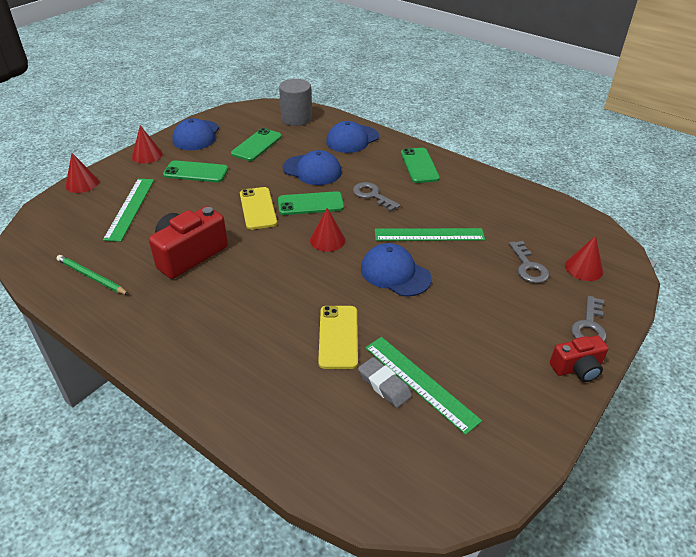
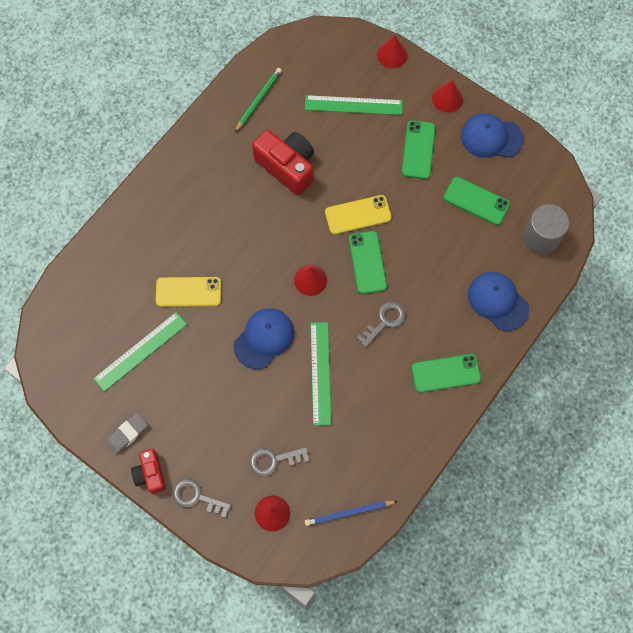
camera: 90 degrees right, 30 degrees up
blue cap [283,150,342,185] -> none
grey eraser [358,357,412,408] -> grey eraser moved to [105,413,148,455]
none -> blue pencil [305,501,398,526]

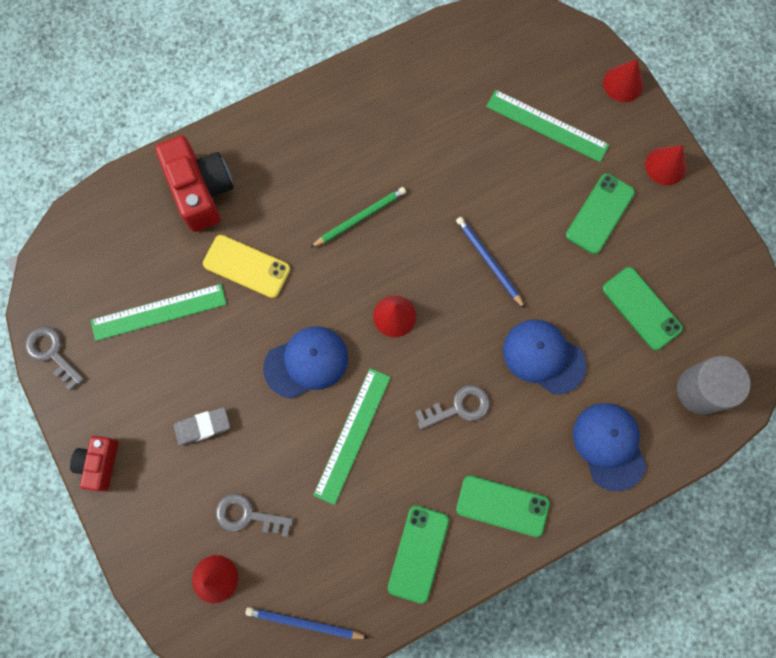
camera: 25 degrees right, 5 degrees up
grey eraser [105,413,148,455] -> grey eraser moved to [174,407,230,446]
grey key [173,478,231,518] -> grey key moved to [25,326,84,391]
green pencil [235,68,282,132] -> green pencil moved to [310,187,406,248]
red camera [252,130,314,196] -> red camera moved to [155,136,234,232]
yellow phone [325,195,392,234] -> blue pencil [456,217,525,308]
green phone [349,231,387,294] -> green phone moved to [388,505,449,604]
blue cap [461,113,524,158] -> blue cap moved to [503,320,587,395]

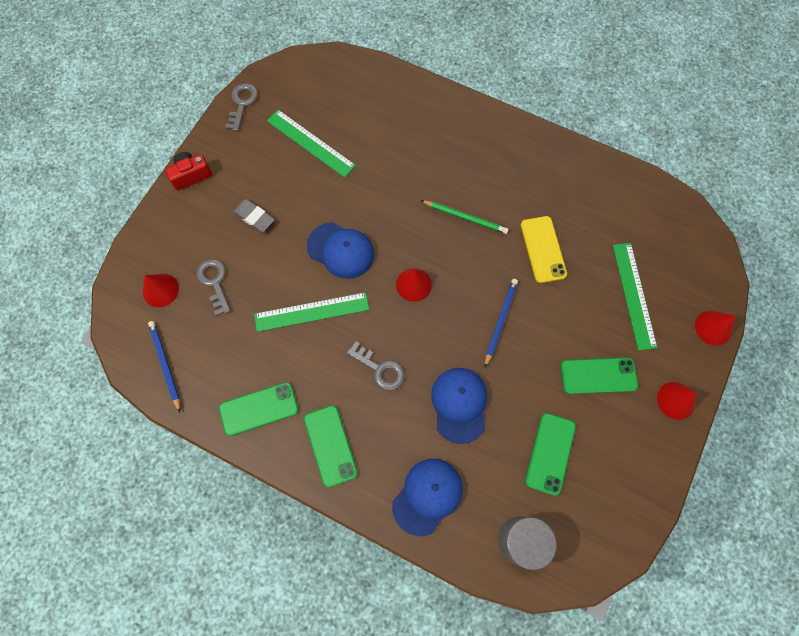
camera: 55 degrees right, 5 degrees down
red camera [155,136,234,232] -> none
yellow phone [203,235,290,298] -> yellow phone moved to [521,216,567,283]

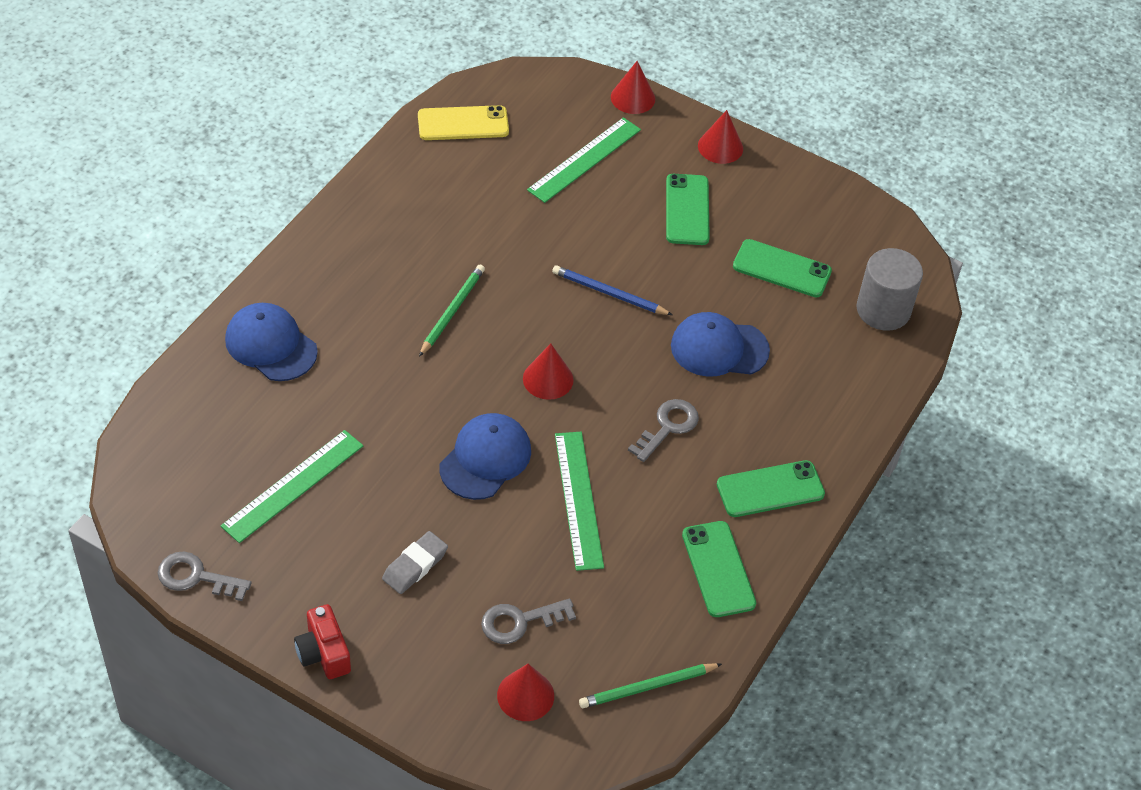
camera: 90 degrees left, 20 degrees down
blue pencil [148,321,180,412] -> green pencil [579,663,722,708]
blue cap [392,459,463,536] -> blue cap moved to [225,303,318,381]
yellow phone [521,216,567,283] -> yellow phone moved to [418,105,509,140]
green ruler [613,243,657,350] -> green ruler turned 45 degrees counterclockwise [527,117,641,203]

